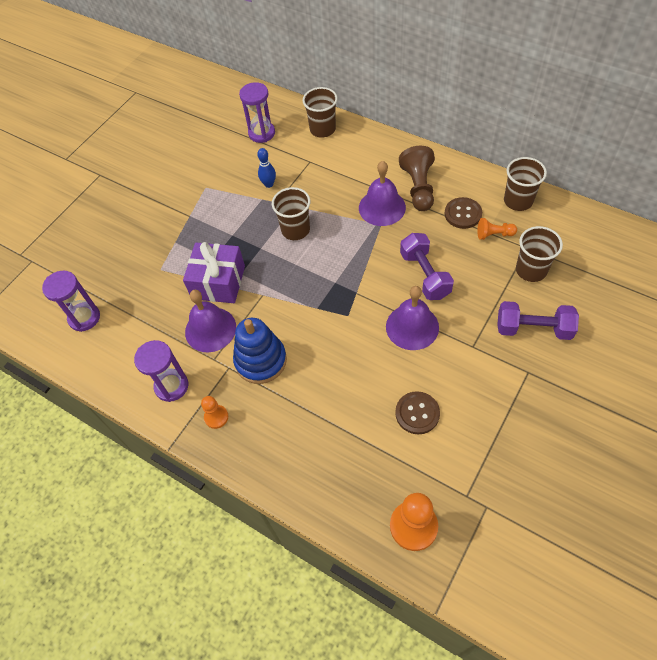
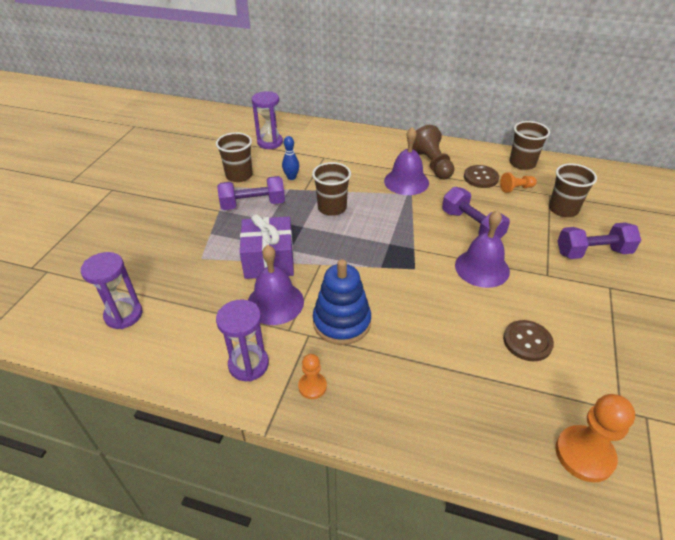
camera: 20 degrees left, 15 degrees down
brown cup [303,87,338,137] -> brown cup moved to [216,132,253,182]
none -> purple dumbbell [217,176,285,210]

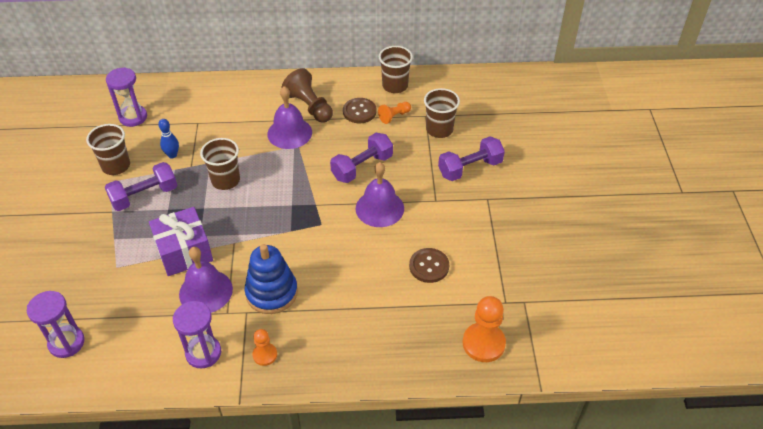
camera: 20 degrees left, 5 degrees up
purple dumbbell [442,187,510,239] -> purple dumbbell turned 75 degrees counterclockwise [330,133,393,183]

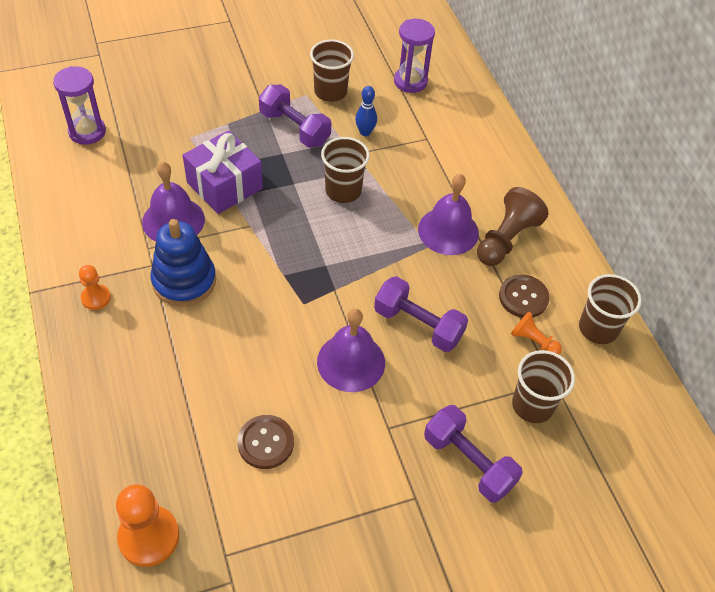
camera: 70 degrees right, 5 degrees up
purple hourglass [173,301,221,368] -> none

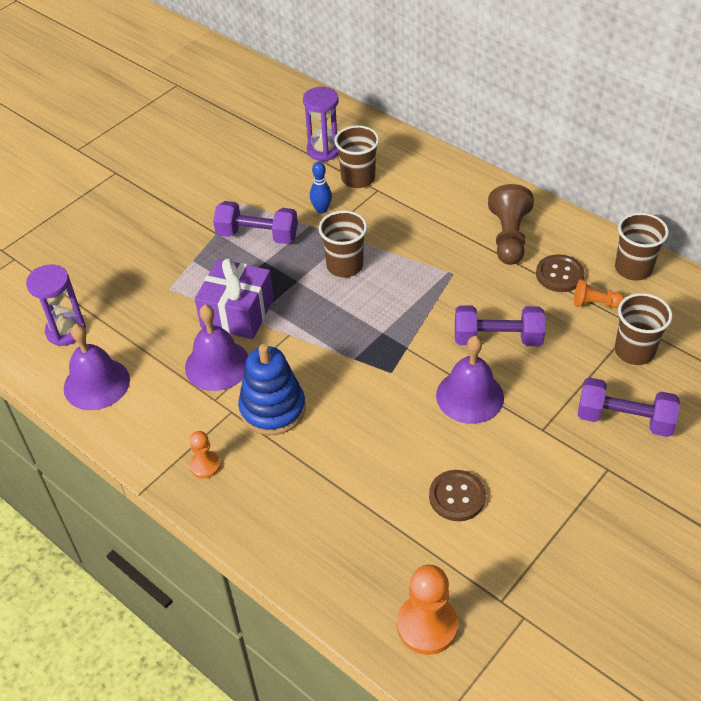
camera: 25 degrees left, 5 degrees down
brown cup [310,39,354,102] -> brown cup moved to [334,125,379,188]
purple bell [418,174,479,255] -> purple bell moved to [64,324,130,410]

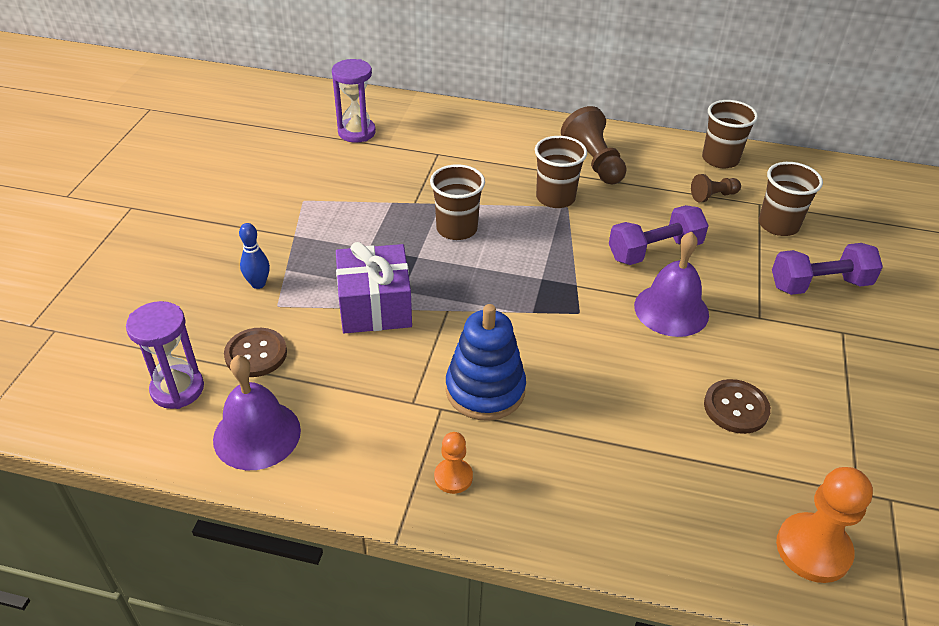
camera: 30 degrees left, 5 degrees down
purple bell [185,305,248,391] -> none
purple dumbbell [213,201,298,244] -> none
blue bowling pin [310,162,332,213] -> blue bowling pin moved to [239,223,270,289]
brown cup [334,125,379,188] -> brown cup moved to [535,136,587,208]
brown button [536,254,584,292] -> brown button moved to [224,328,287,377]
orange pawn [574,279,624,308] -> brown pawn [691,174,741,202]

